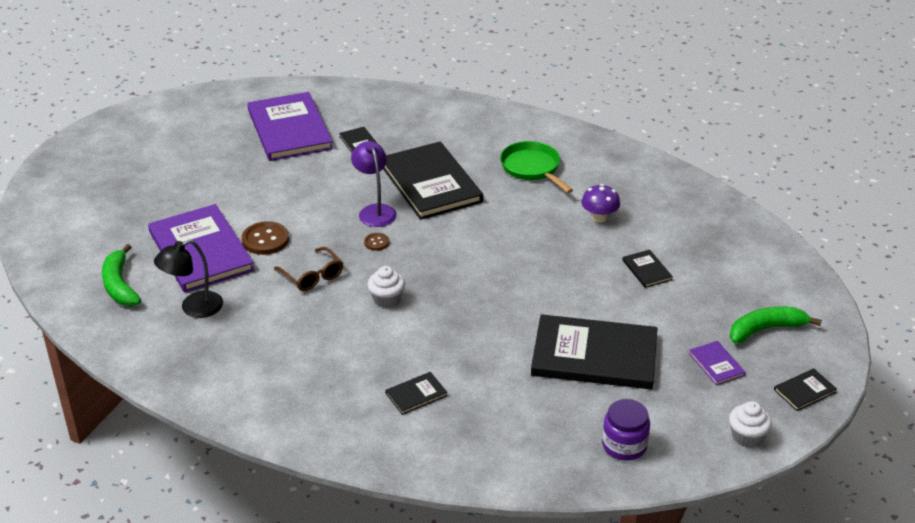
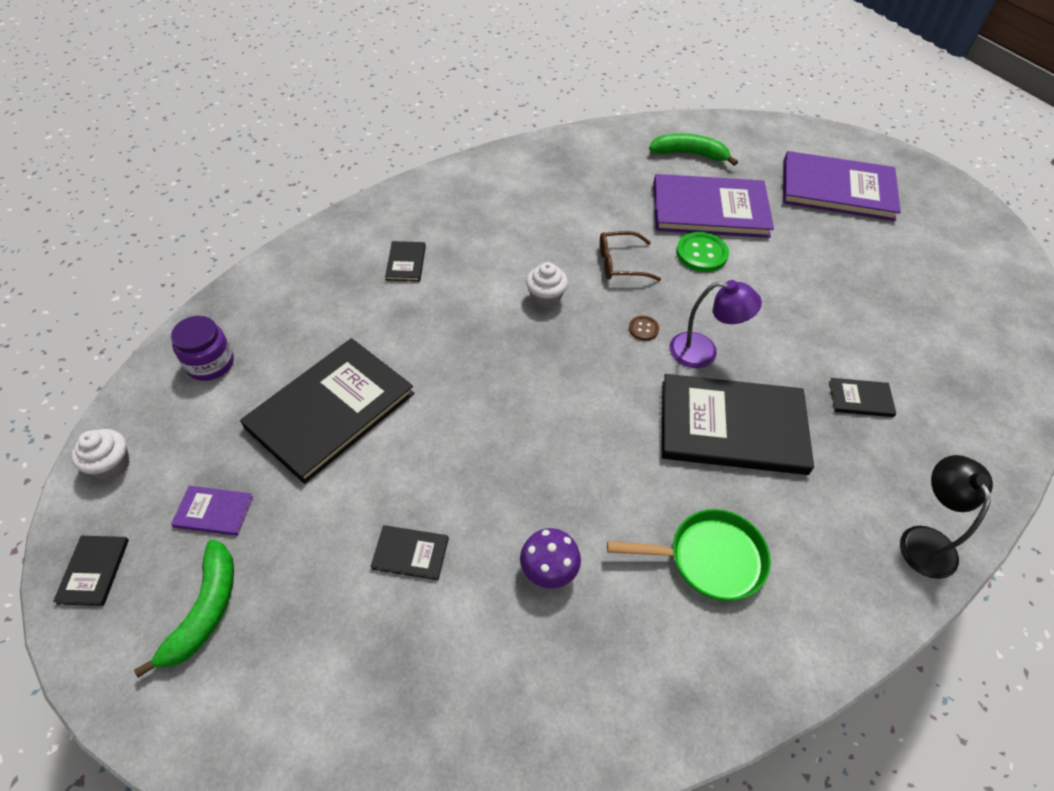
camera: 120 degrees right, 15 degrees up
black lamp [154,240,223,318] -> black lamp moved to [900,455,993,579]
brown button [242,221,289,255] -> green button [676,232,729,272]
purple book [247,92,333,161] -> purple book moved to [783,151,901,221]

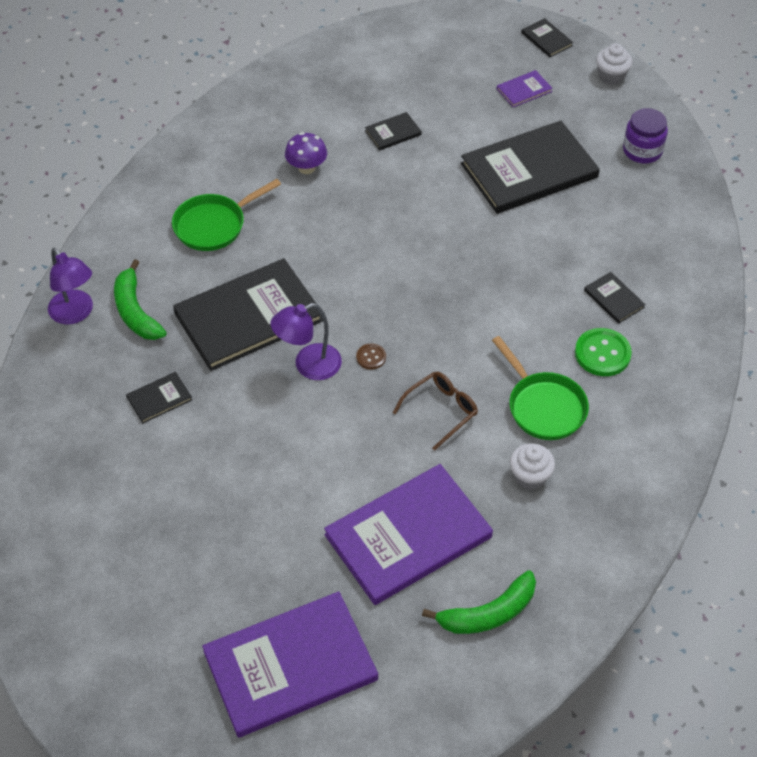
camera: 145 degrees right, 0 degrees up
green banana [134,539,234,678] -> green banana moved to [114,259,167,340]
black book [240,338,414,484] -> black book turned 60 degrees clockwise [461,121,600,214]
white cupcake [526,262,568,308] -> white cupcake moved to [510,443,555,490]
green button [676,232,729,272] -> green button moved to [575,328,632,376]
black lamp [900,455,993,579] -> purple lamp [48,248,93,324]
none -> green pan [492,336,589,440]

